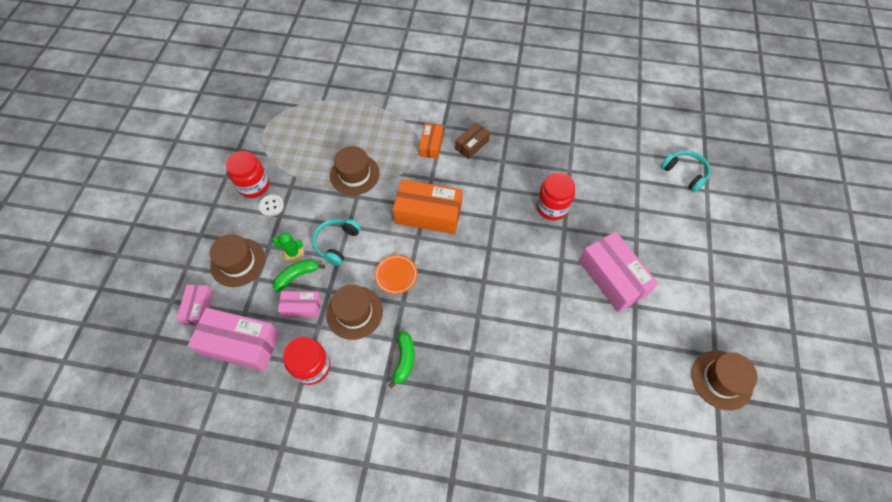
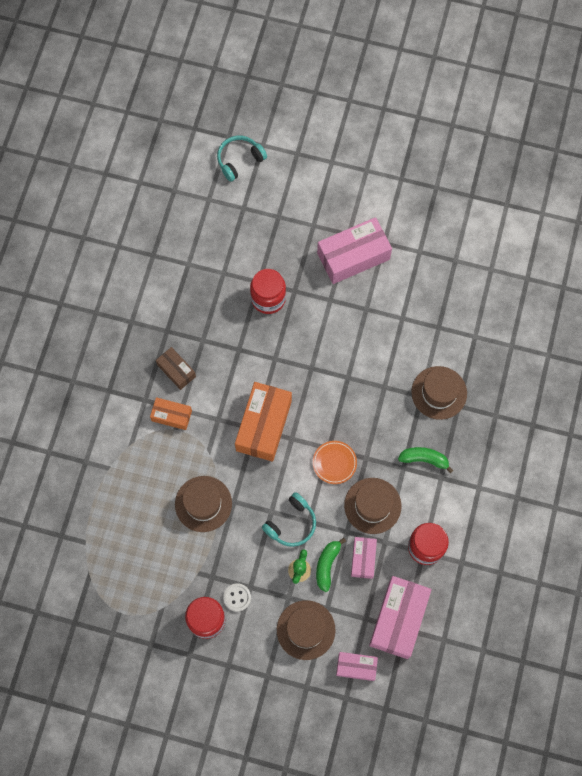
camera: 85 degrees left, 10 degrees up
green banana [273,259,325,292] -> green banana turned 45 degrees clockwise [316,538,346,592]
turquoise headphones [312,219,361,266] -> turquoise headphones turned 75 degrees counterclockwise [262,492,316,547]
brown hat [692,351,758,411] -> brown hat moved to [411,366,467,420]

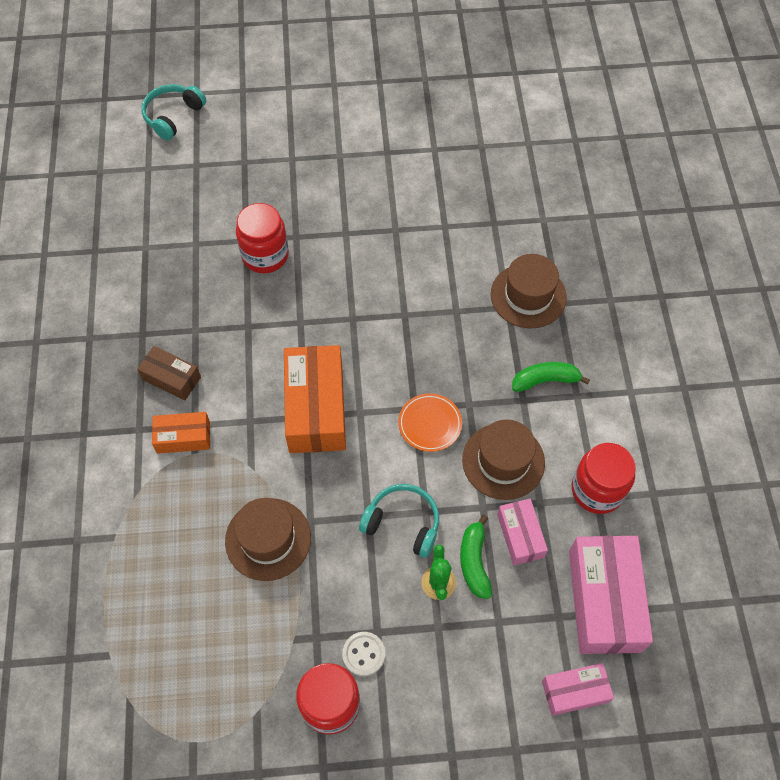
camera: 20 degrees left, 10 degrees down
turquoise headphones [262,492,316,547] -> turquoise headphones turned 90 degrees counterclockwise [359,484,439,558]
brown hat [277,600,336,660] -> none
pink box [317,217,392,284] -> none

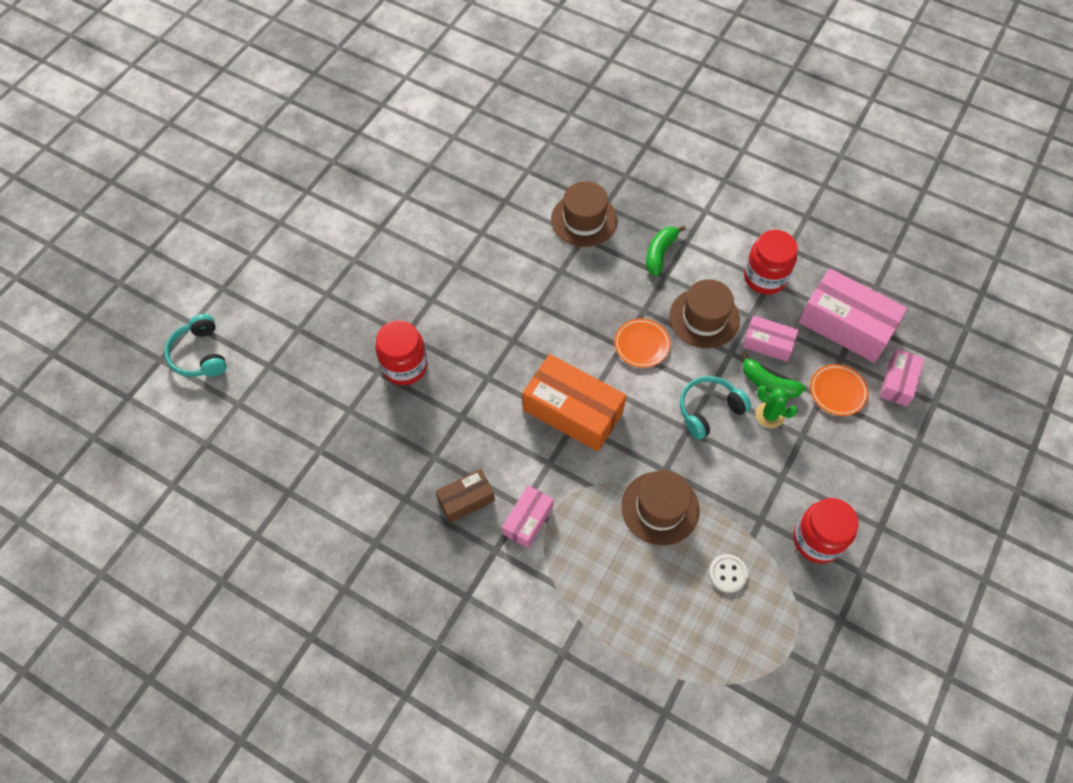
camera: 55 degrees left, 0 degrees up
orange box [152,412,210,454] -> pink box [502,485,554,548]
white button [342,632,385,676] -> white button moved to [709,554,748,593]
none -> orange plate [810,364,869,416]

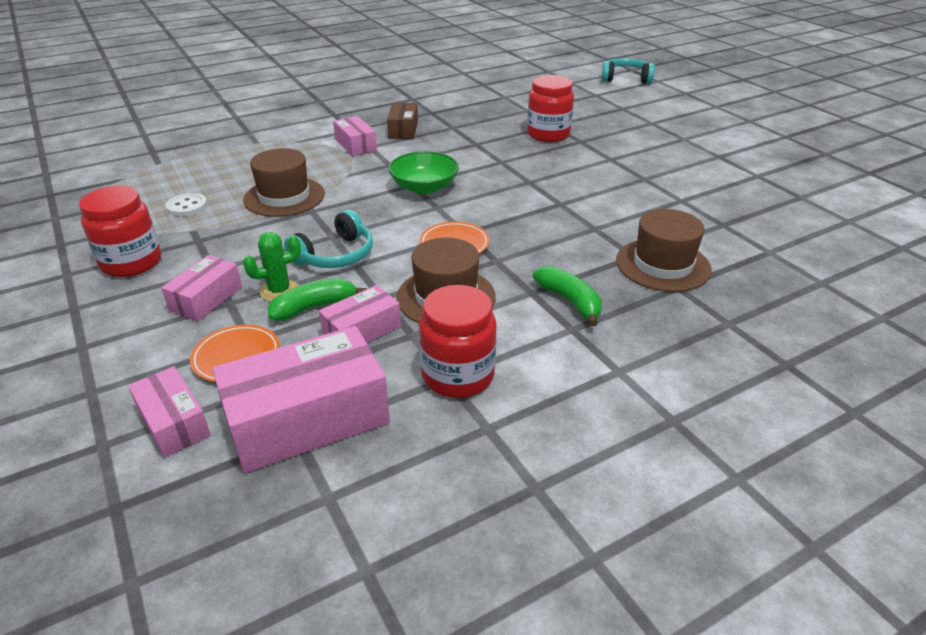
camera: 120 degrees right, 25 degrees down
orange box [522,354,627,452] -> green bowl [388,151,459,194]
turquoise headphones [680,376,751,440] -> turquoise headphones turned 45 degrees clockwise [284,210,373,268]
none -> pink box [161,255,242,321]

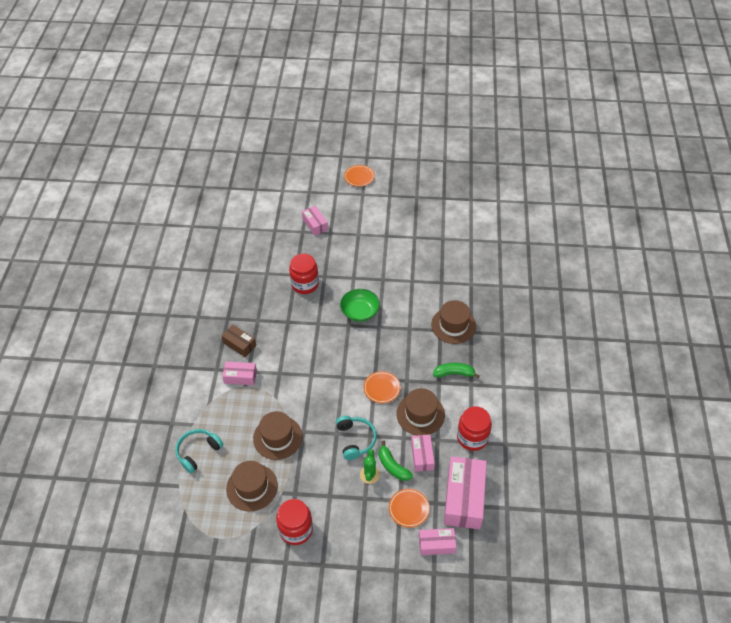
camera: 55 degrees left, 15 degrees up
pink box [161,255,242,321] -> pink box moved to [302,206,328,236]
white button [166,193,207,217] -> brown hat [226,461,278,512]
green banana [268,278,367,321] -> green banana turned 45 degrees counterclockwise [379,441,413,481]
green bowl [388,151,459,194] -> green bowl moved to [340,289,380,322]
turquoise headphones [601,58,655,84] -> turquoise headphones moved to [175,429,223,474]
none -> orange plate [344,165,375,187]

